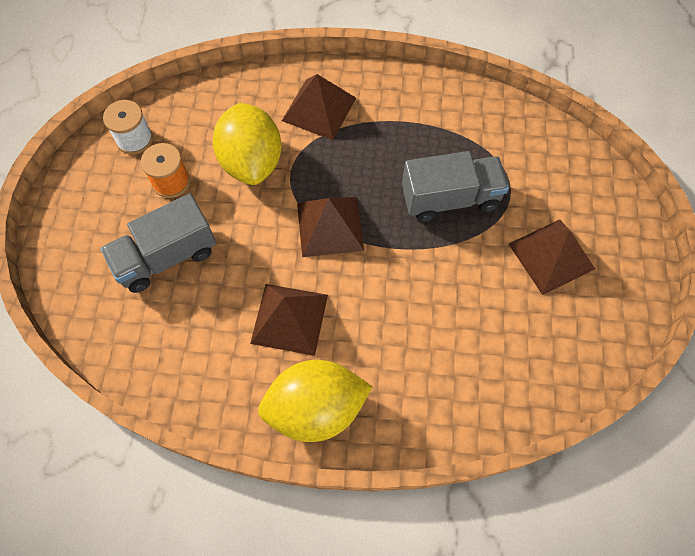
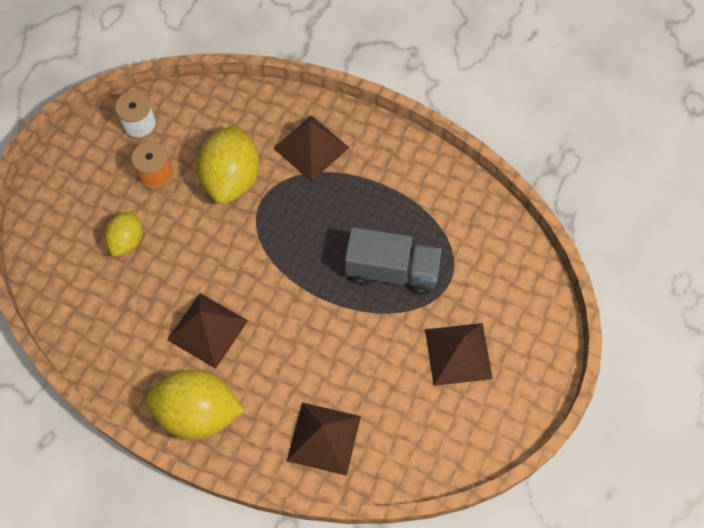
camera: 20 degrees right, 0 degrees up
grey truck [101,194,216,293] -> yellow lemon [104,210,143,257]
brown pyramid [297,197,364,257] -> brown pyramid moved to [287,403,361,476]

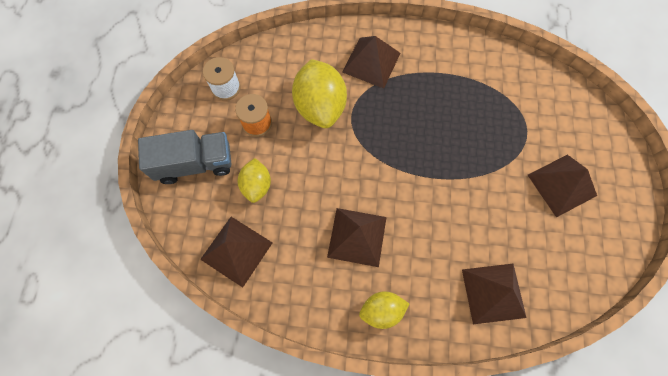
camera: 20 degrees left, 5 degrees up
yellow lemon [145,370,245,440] -> yellow lemon [359,291,409,329], size x0.58
grey truck [345,227,442,295] -> grey truck moved to [138,130,232,184]
none -> brown pyramid [200,217,273,287]

